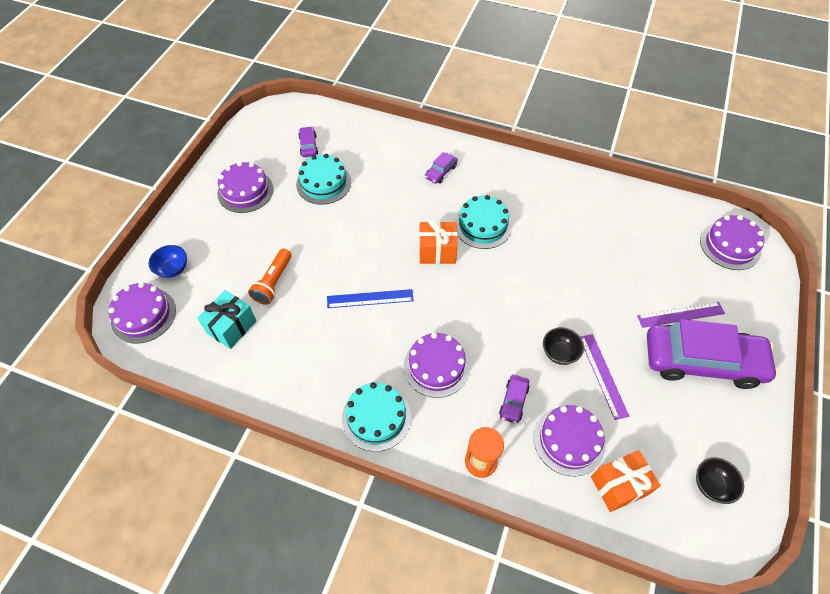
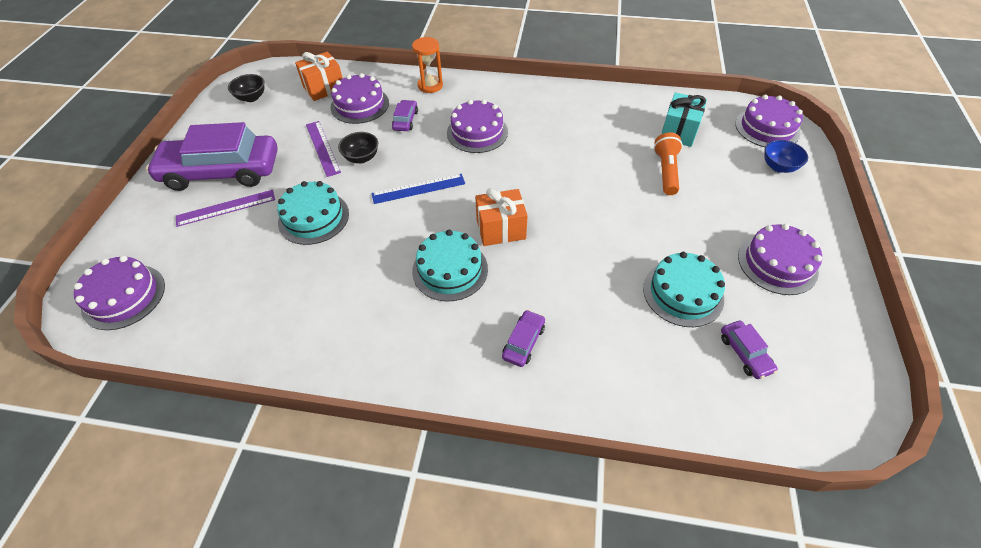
camera: 170 degrees right, 5 degrees down
blue ruler [327,289,414,308] -> blue ruler moved to [371,174,465,204]
turquoise cake [342,382,411,452] -> turquoise cake moved to [277,181,349,245]

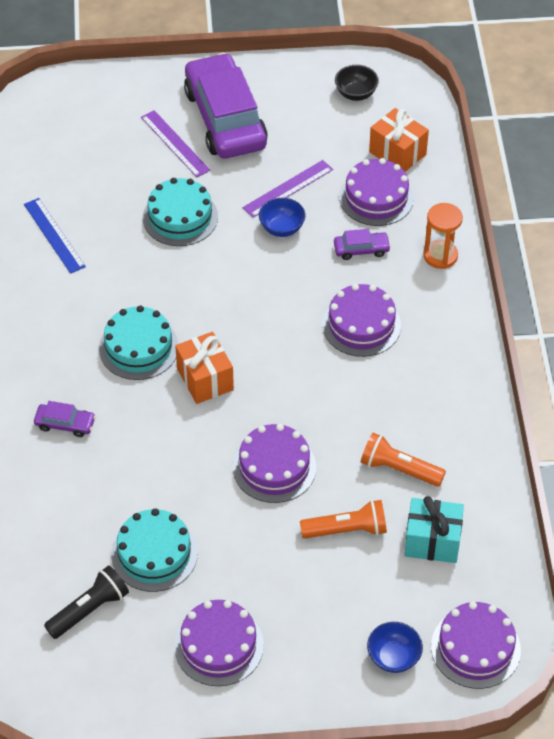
camera: 75 degrees right, 0 degrees up
purple cake [74,256,165,330] -> purple cake moved to [233,424,316,503]
black bowl [338,132,378,163] -> blue bowl [259,198,306,237]
blue ruler [371,174,465,204] -> blue ruler moved to [24,198,86,274]
purple car [721,321,778,379] -> black flashlight [44,565,129,639]
none -> orange flashlight [361,433,446,487]

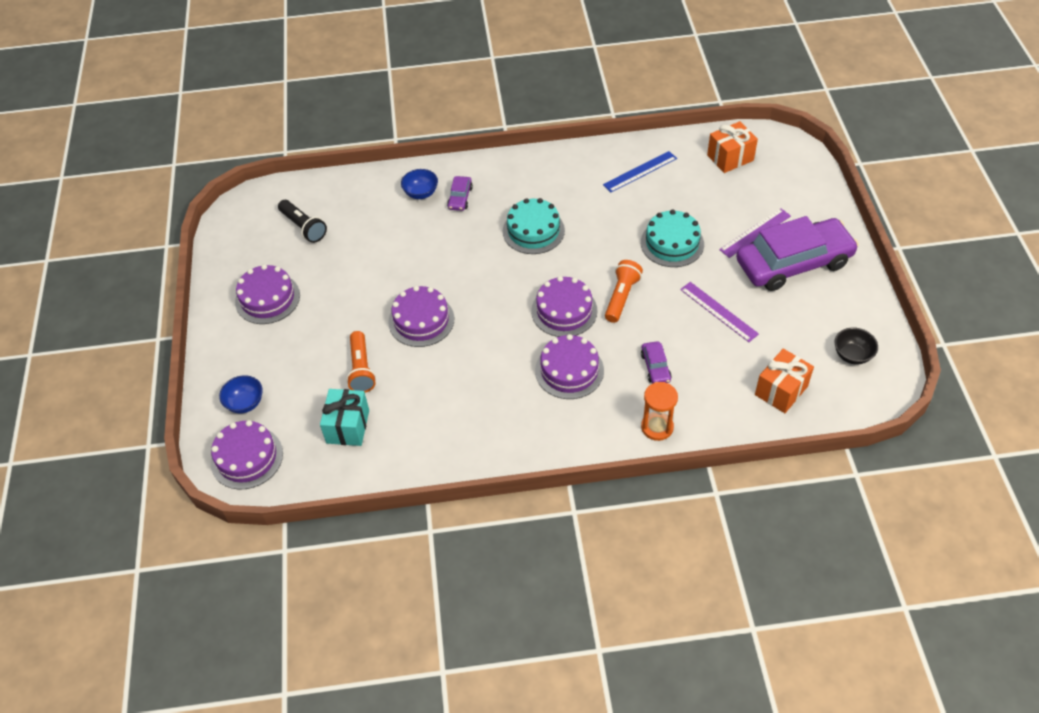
camera: 90 degrees right, 0 degrees up
turquoise cake [111,508,198,592] -> none
orange gift [175,332,234,404] -> orange gift moved to [707,121,758,173]
blue bowl [259,198,306,237] -> blue bowl moved to [401,169,438,199]
purple cake [339,158,414,226] -> purple cake moved to [531,276,598,337]
orange flashlight [361,433,446,487] -> orange flashlight moved to [605,260,643,323]

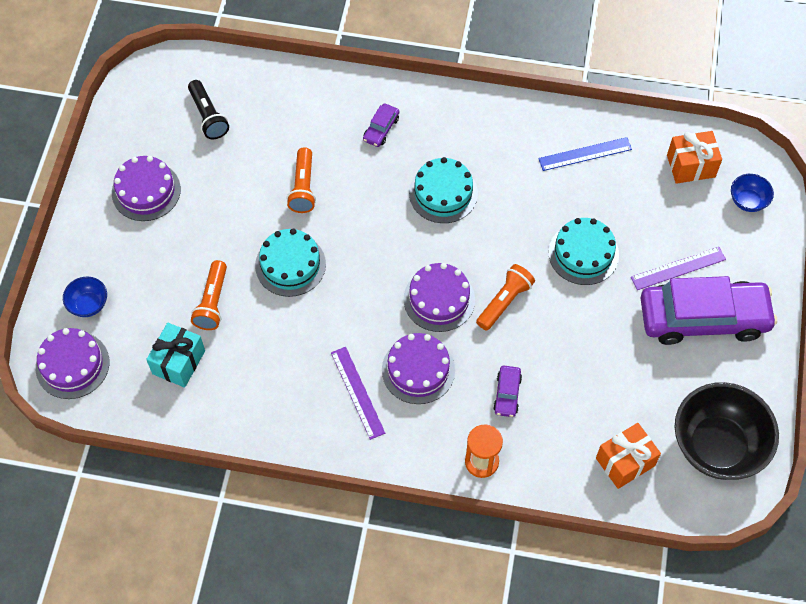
camera: 15 degrees right, 10 degrees up
purple cake [388,286,454,347] -> turquoise cake [255,229,326,297]
blue bowl [401,169,438,199] -> blue bowl moved to [731,174,774,212]
purple ruler [680,282,759,342] -> purple ruler moved to [331,347,385,440]
black bowl [834,328,878,365] -> black bowl [675,382,779,480], size x2.19
none -> orange flashlight [287,147,316,213]

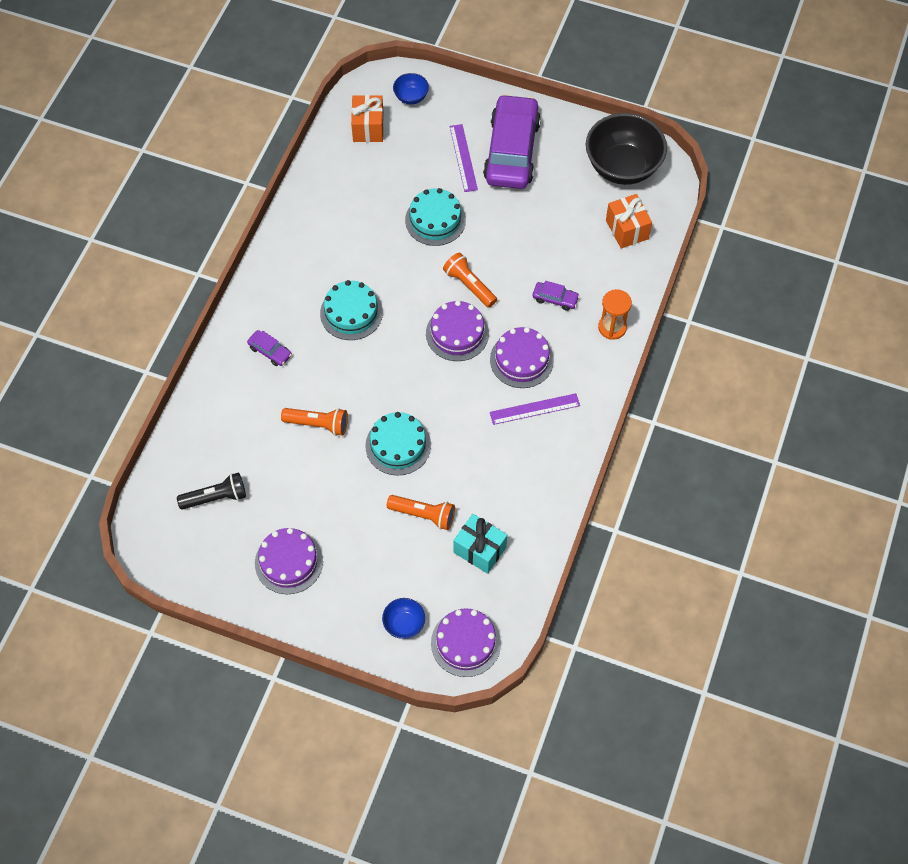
camera: 80 degrees left, 0 degrees up
blue ruler [538,137,632,171] -> none

